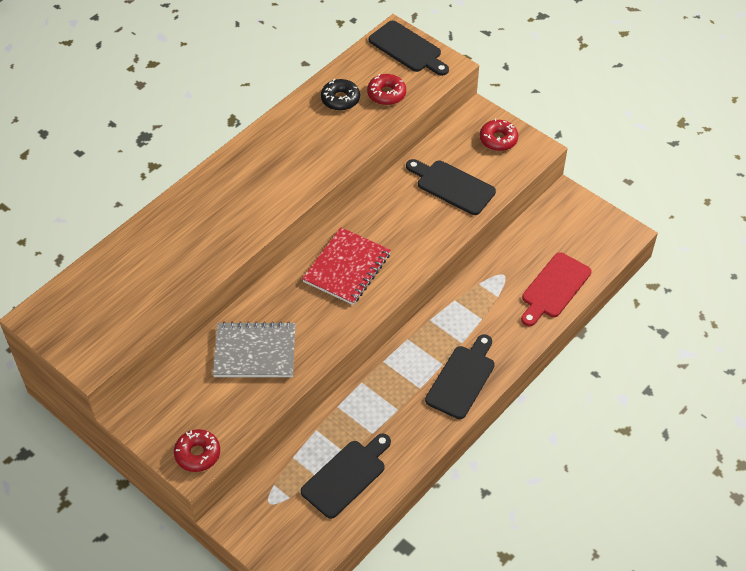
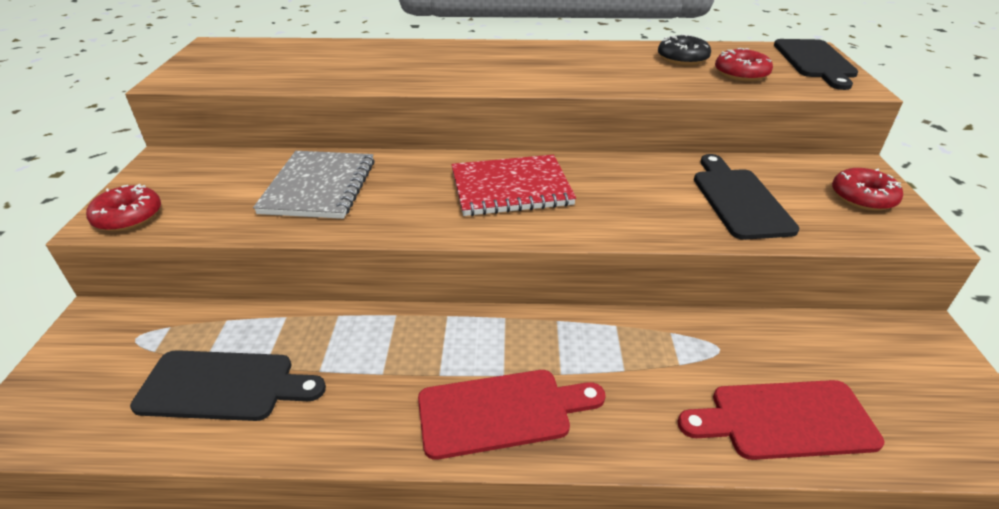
camera: 50 degrees right, 15 degrees down
grey notebook [213,321,296,377] -> grey notebook turned 45 degrees clockwise [253,151,375,219]
black cutting board [425,334,495,419] -> red cutting board [418,370,606,460]

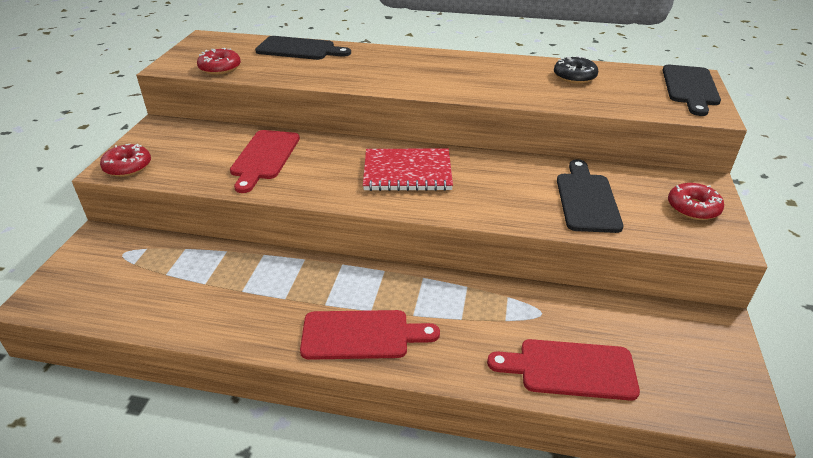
camera: 10 degrees right, 0 degrees up
black cutting board [130,350,326,421] -> black cutting board moved to [255,36,351,60]
grey notebook [253,151,375,219] -> red cutting board [230,130,300,193]
red donut [715,48,773,82] -> red donut moved to [197,48,241,75]

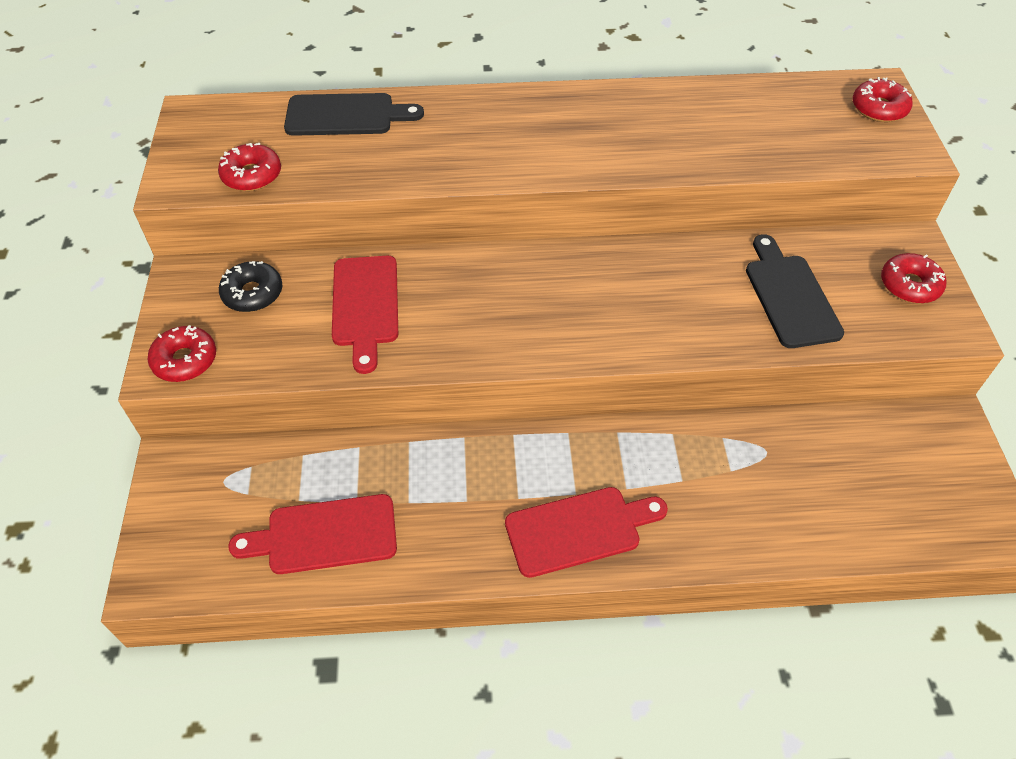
camera: 15 degrees left, 15 degrees up
red notebook [363,149,453,191] -> none
red cutting board [487,339,640,401] -> red cutting board moved to [228,494,397,574]
black donut [554,56,598,84] -> black donut moved to [219,261,282,312]
black cutting board [662,65,721,116] -> red donut [853,77,913,122]

